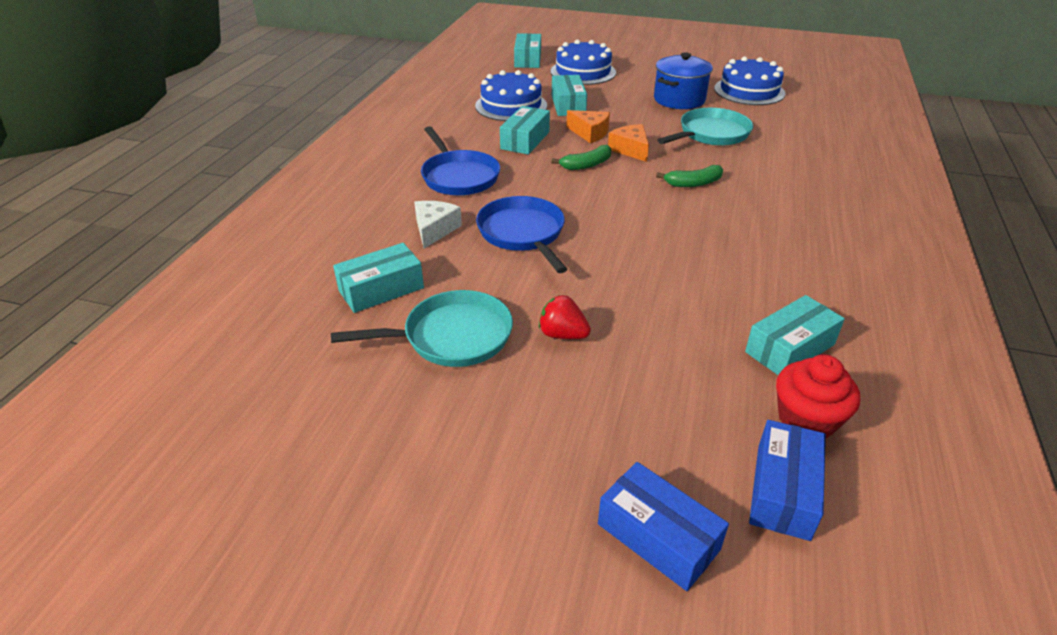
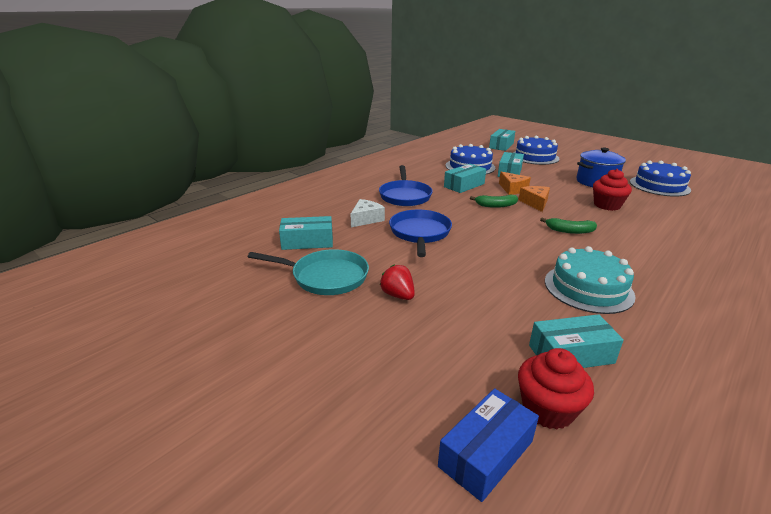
camera: 25 degrees right, 10 degrees down
blue box [598,462,729,591] -> none
turquoise pan [657,108,753,146] -> red cupcake [593,169,632,211]
none -> turquoise cake [545,246,635,314]

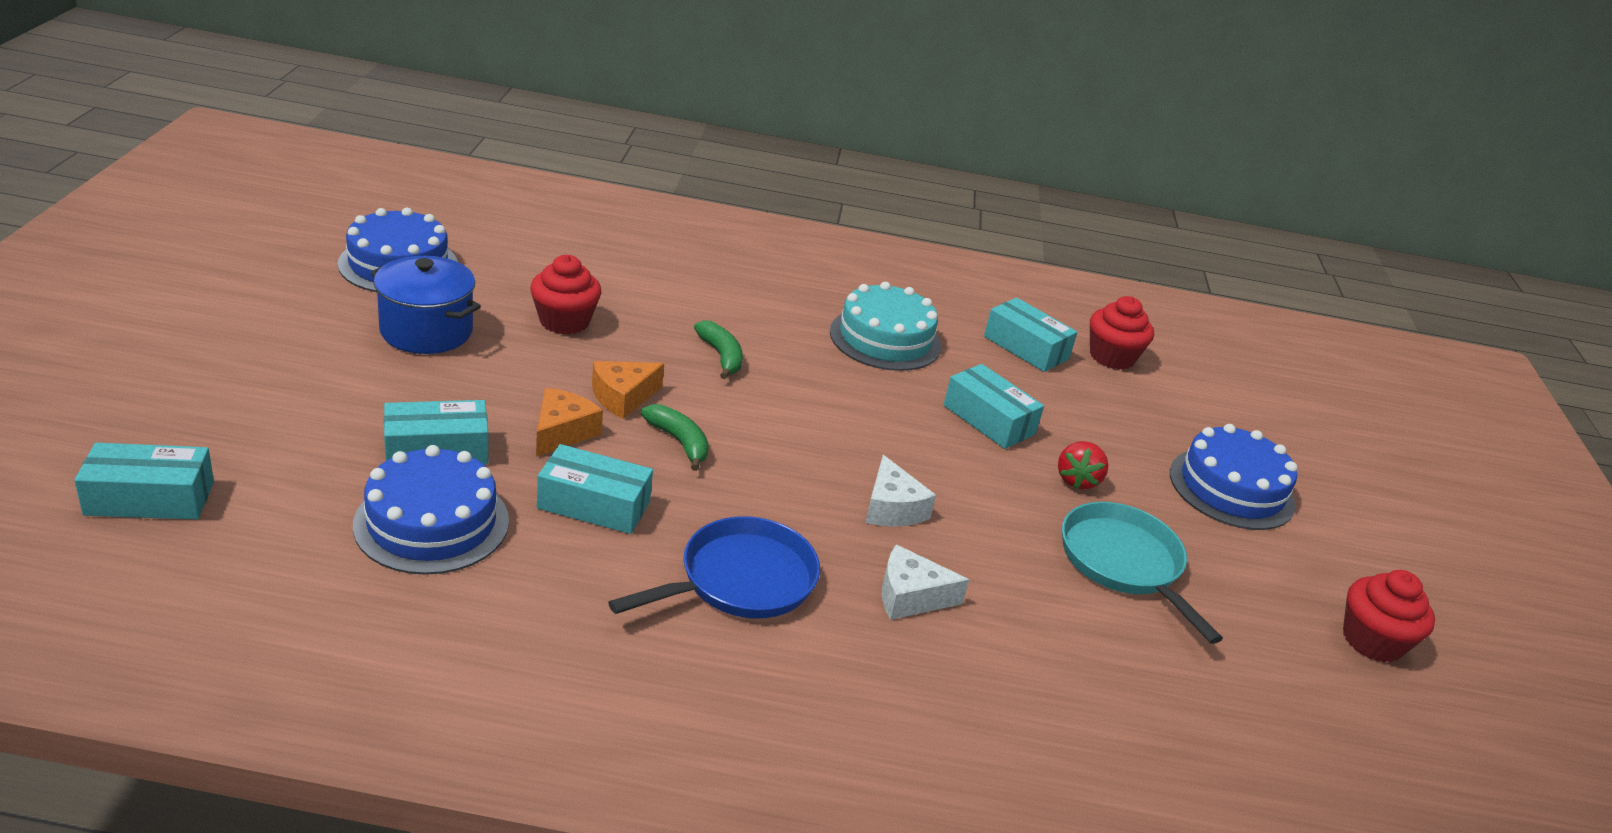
camera: 130 degrees left, 5 degrees up
turquoise box [279,216,333,250] -> turquoise box moved to [944,364,1044,449]
blue pan [389,210,452,257] -> white cheese [865,455,936,527]
blue box [438,388,539,502] -> none
blue cake [513,136,559,165] -> blue cake moved to [1170,424,1297,530]
none -> red cupcake [1343,570,1435,662]

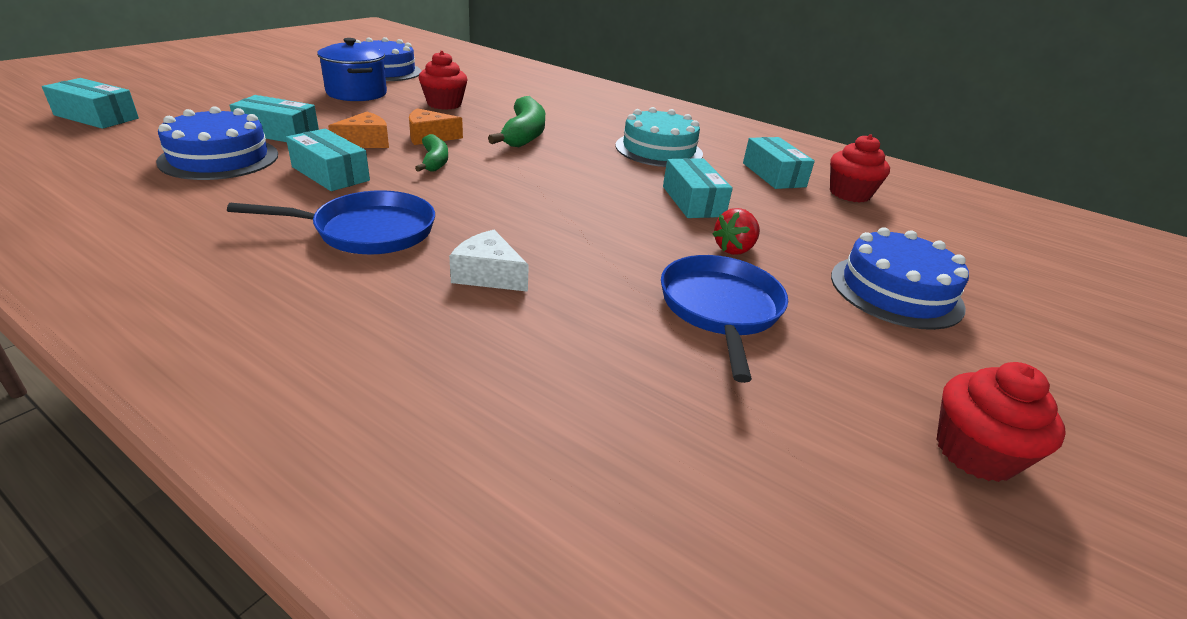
camera: 30 degrees right, 0 degrees up
green banana [694,320,743,379] -> green banana [488,96,545,147], size x1.68
white cheese [865,455,936,527] -> none
turquoise pan [1062,502,1223,644] -> blue pan [661,255,788,383]

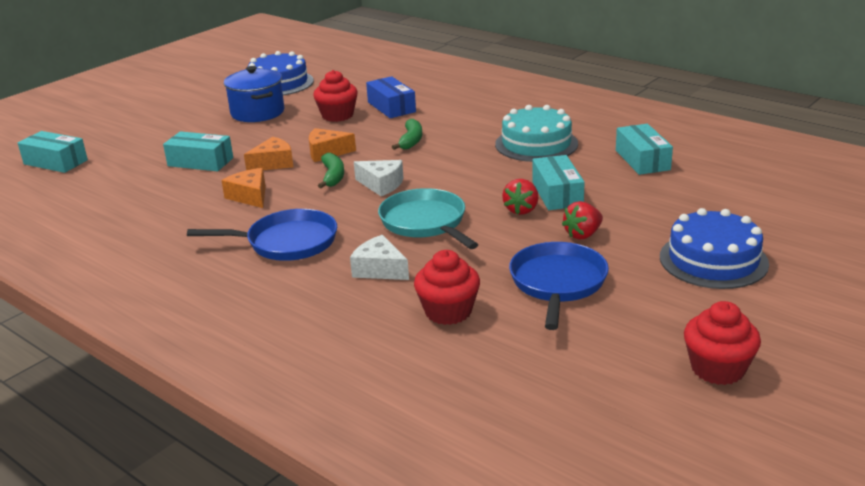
camera: 10 degrees right, 5 degrees down
blue cake [156,106,278,180] -> none
turquoise box [286,129,370,191] -> orange cheese [221,168,266,208]
green banana [488,96,545,147] -> green banana [392,119,422,150], size x0.60
red cupcake [830,134,890,203] -> red cupcake moved to [414,250,480,325]
none -> white cheese [354,160,403,196]
none -> blue box [366,76,416,118]
none -> turquoise pan [378,188,478,249]
none -> red strawberry [502,179,538,215]

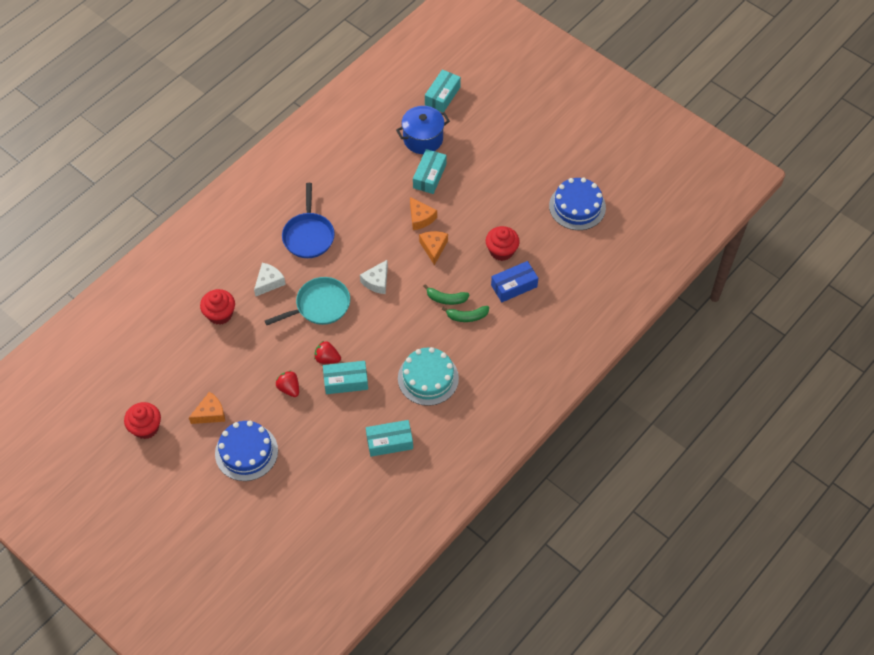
camera: 90 degrees right, 30 degrees up
orange cheese [221,168,266,208] -> orange cheese moved to [189,392,225,424]
blue pot [224,66,284,122] -> blue pot moved to [396,106,450,154]
green banana [318,153,344,188] -> green banana moved to [442,306,489,322]
blue pan [509,242,609,330] -> none

